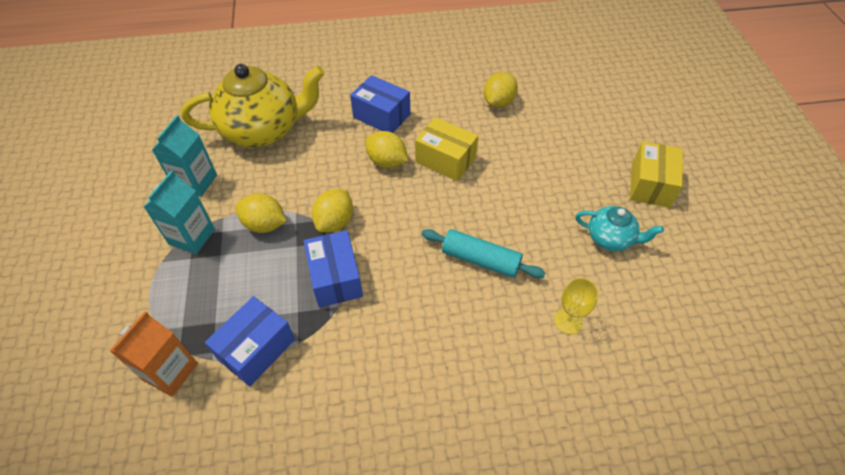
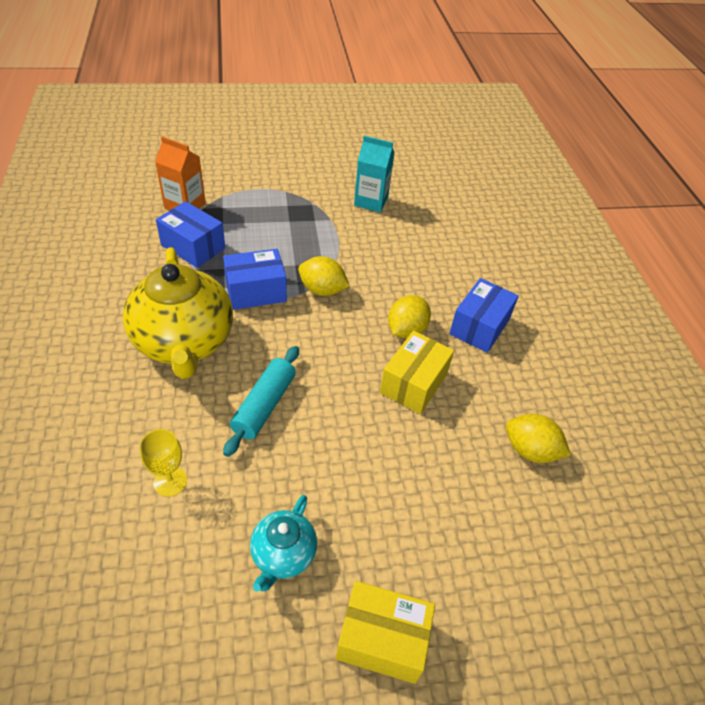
camera: 85 degrees right, 5 degrees down
turquoise carton [144,170,215,254] -> none
yellow teapot [181,64,325,148] -> yellow teapot moved to [123,247,233,379]
yellow lemon [235,193,287,233] -> none

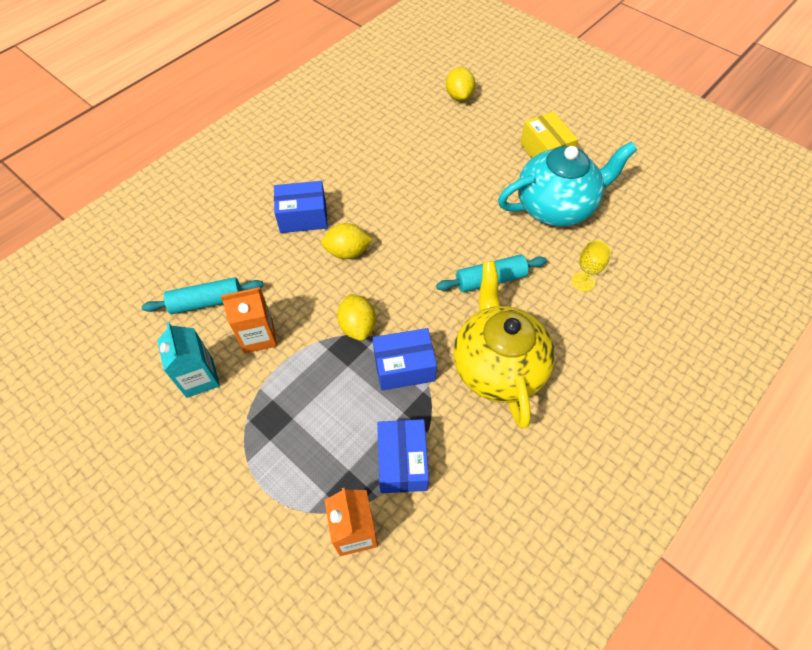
camera: 125 degrees left, 10 degrees up
yellow teapot [123,247,233,379] -> yellow teapot turned 45 degrees counterclockwise [453,261,555,429]
blue box [223,249,287,310] -> blue box turned 45 degrees counterclockwise [373,328,437,391]
turquoise teapot [250,495,317,592] -> turquoise teapot [498,141,637,227], size x1.99
yellow box [380,331,454,414] -> none
yellow lemon [506,414,571,463] -> yellow lemon moved to [446,67,476,101]
none -> turquoise rolling pin [142,277,264,314]
none -> orange carton [221,287,277,354]

